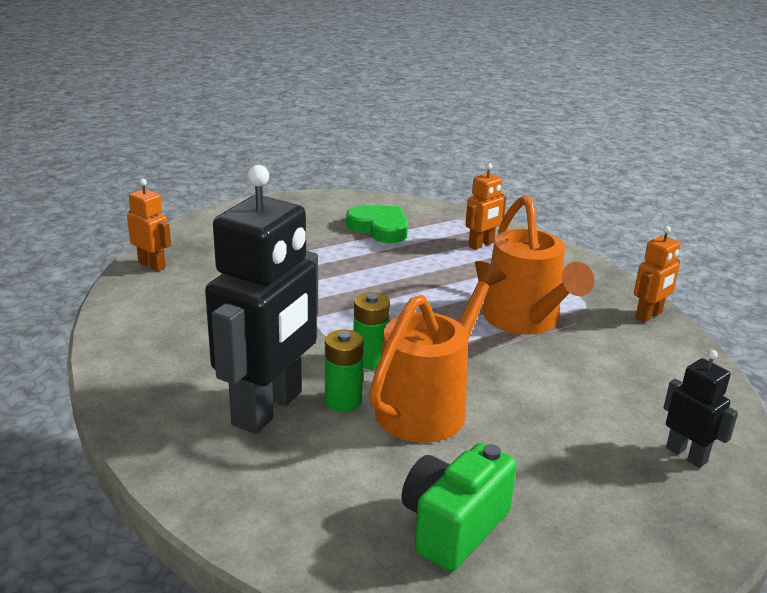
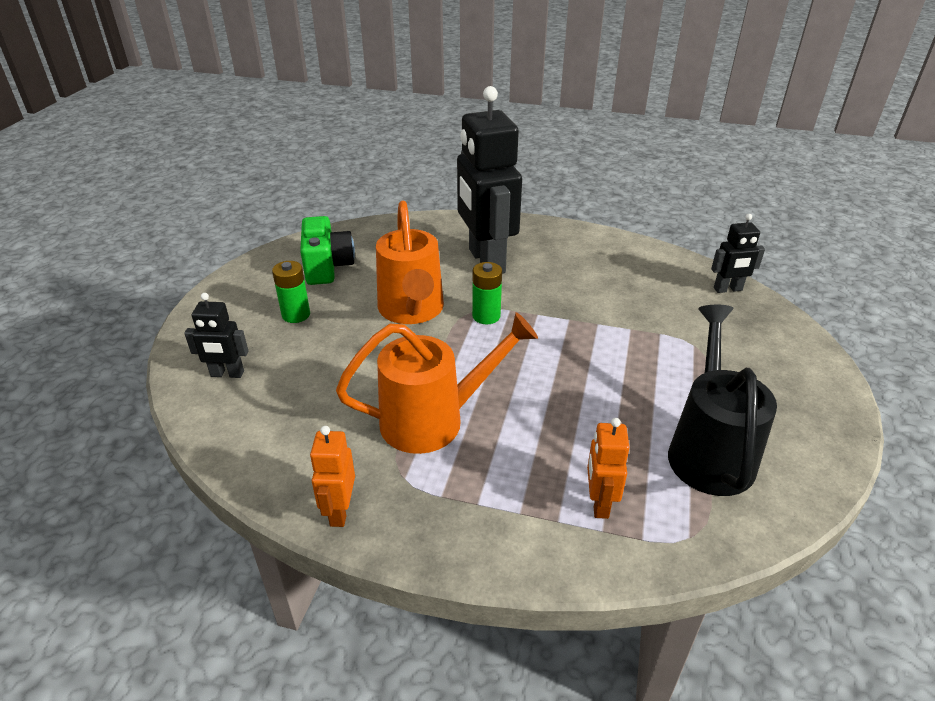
camera: 135 degrees right, 10 degrees up
orange robot [127,179,171,271] -> black robot [711,214,765,293]
green battery [325,330,364,412] -> green battery moved to [272,261,310,323]
green heart [346,205,408,243] -> black watering can [668,305,777,496]
orange watering can [483,195,594,335] -> orange watering can turned 135 degrees clockwise [336,312,538,454]

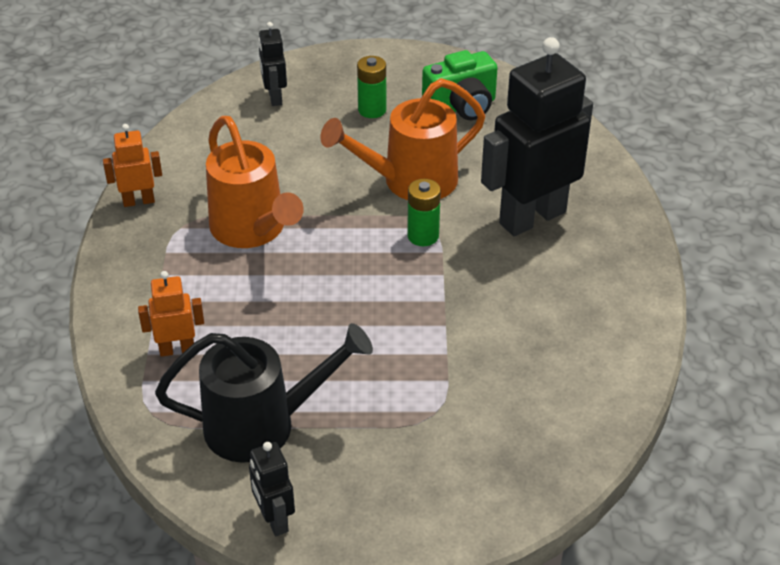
camera: 75 degrees right, 5 degrees up
black robot [711,214,765,293] -> black robot moved to [249,442,295,536]

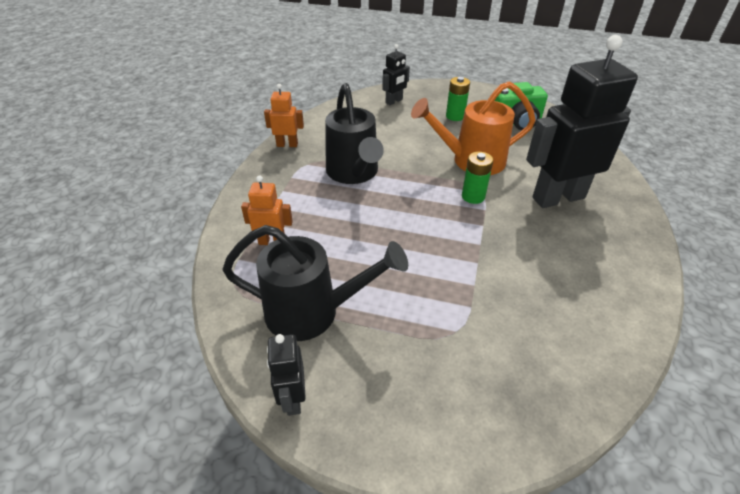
camera: 15 degrees right, 0 degrees up
orange watering can [206,116,304,248] -> black watering can [325,83,384,184]
black robot [258,22,287,106] -> black robot turned 135 degrees counterclockwise [382,44,410,105]

